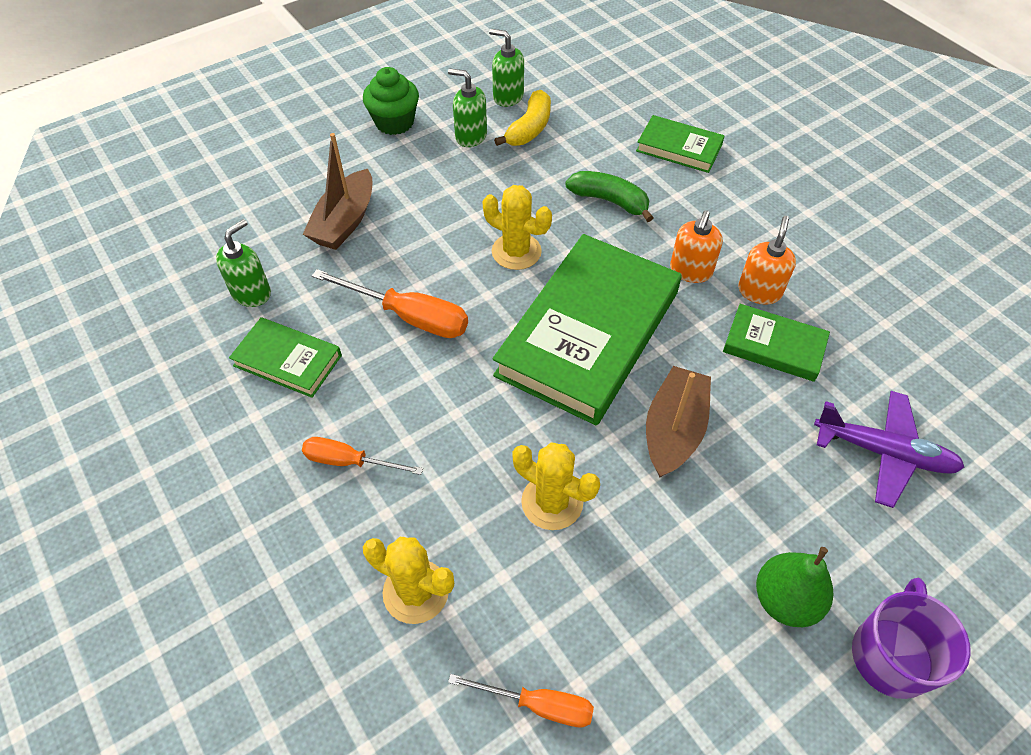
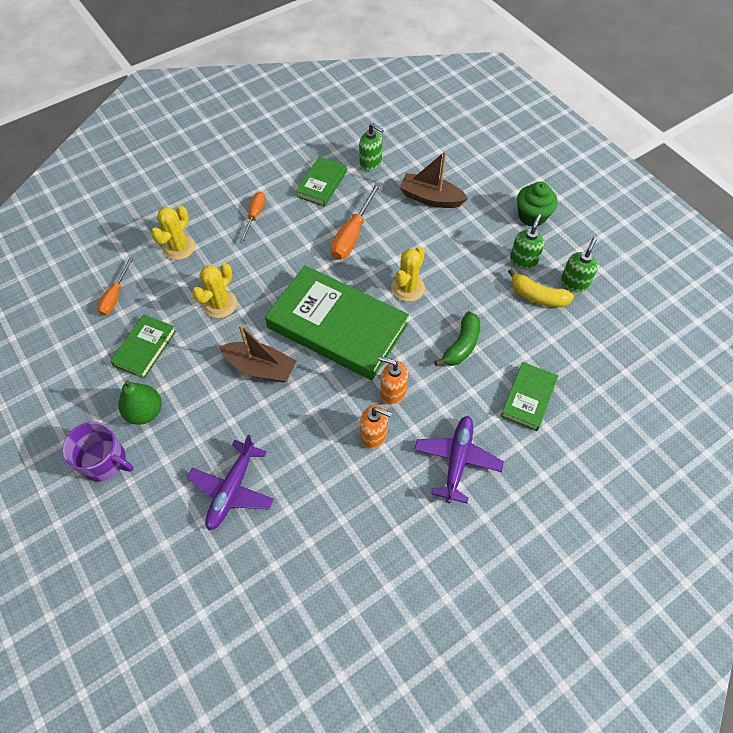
camera: 90 degrees right, 5 degrees up
green book [723,304,830,382] -> green book moved to [110,314,176,379]
none -> purple plane [414,416,504,503]

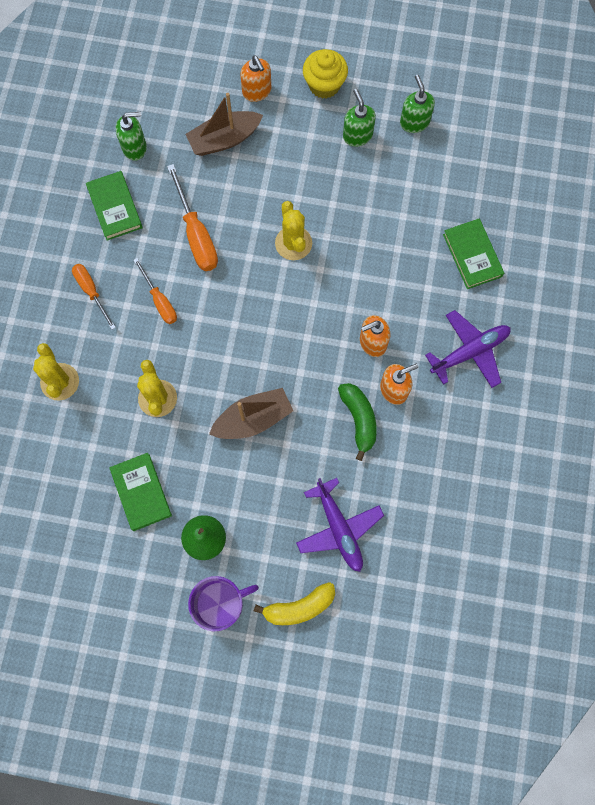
camera: 45 degrees left, 15 degrees up
orange screwdriver [97,258,133,316] -> orange screwdriver moved to [134,258,177,324]
green book [265,265,409,380] -> none
purple plane [414,416,504,503] -> purple plane turned 90 degrees clockwise [425,310,511,388]
green banana [434,311,480,366] -> green banana moved to [338,383,377,461]
yellow banana [508,269,574,307] -> yellow banana moved to [254,582,335,625]
green cupcake [517,182,558,227] -> yellow cupcake [303,49,348,99]
none -> orange soap dispenser [240,56,272,102]

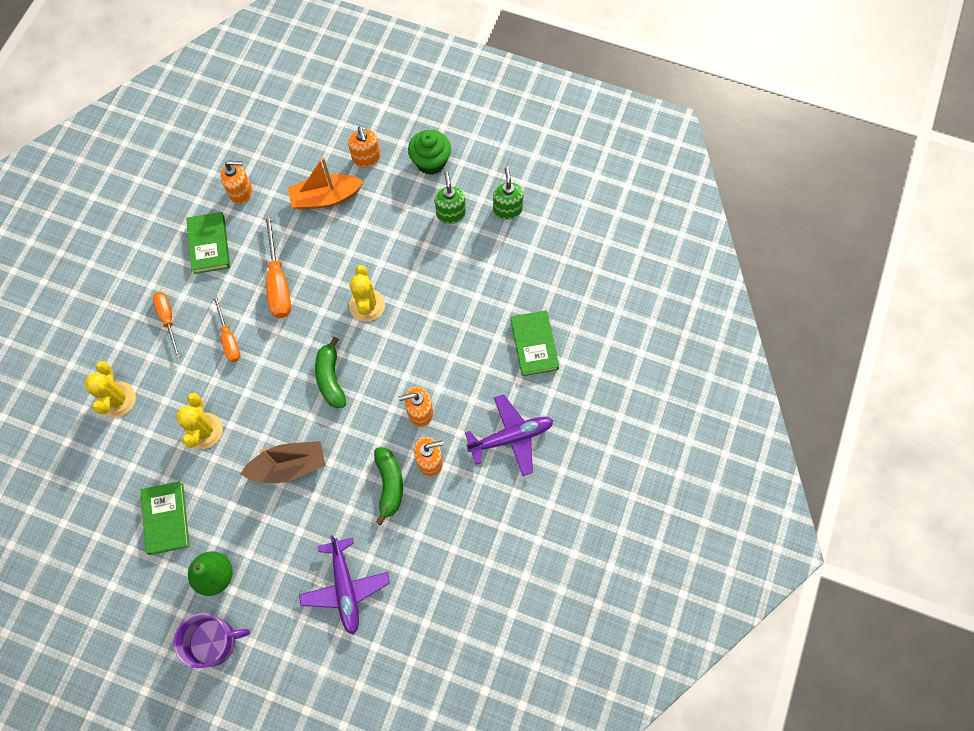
camera: 10 degrees right, 5 degrees down
green soap dispenser [116,112,147,161] -> orange soap dispenser [221,161,252,204]
brown boat [186,93,263,156] -> orange boat [288,157,364,210]
yellow banana [254,582,335,625] -> none
yellow cupcake [303,49,348,99] -> green cupcake [408,130,451,175]
none -> green banana [315,337,346,408]

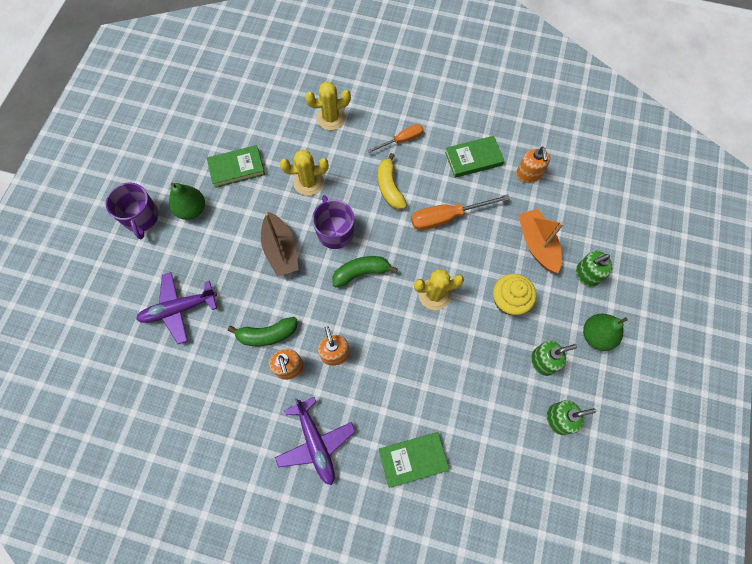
camera: 85 degrees right, 0 degrees up
orange screwdriver [213,295,240,362] -> yellow banana [378,153,407,210]
orange soap dispenser [348,126,381,168] -> green soap dispenser [576,251,612,287]
green cupcake [408,130,451,175] -> green pear [583,314,628,351]
none -> purple mug [312,195,354,249]
none -> yellow cupcake [493,274,536,315]

